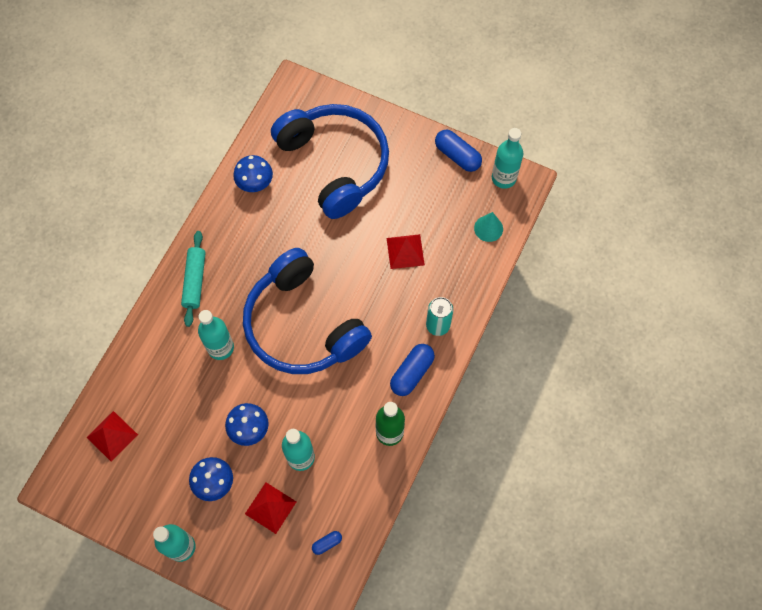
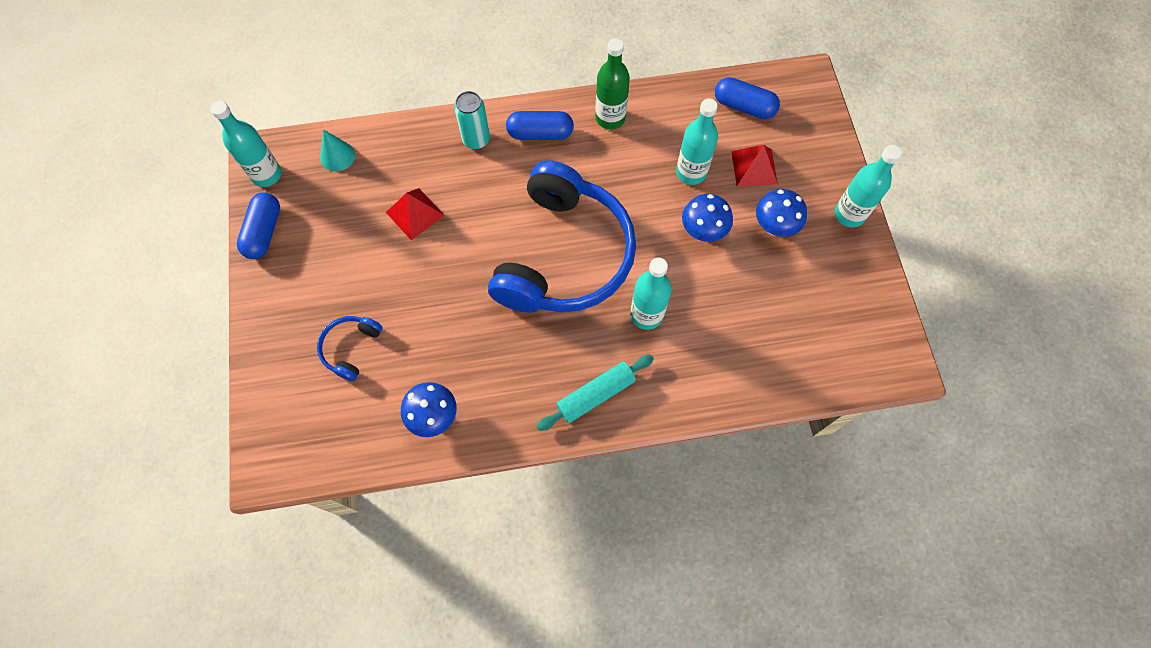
camera: 125 degrees left, 0 degrees up
red pyramid [86,411,138,461] -> none
blue headphones [271,104,389,219] -> blue headphones [317,316,383,381], size x0.41
blue capsule [312,531,342,555] -> blue capsule [715,77,780,119], size x1.93

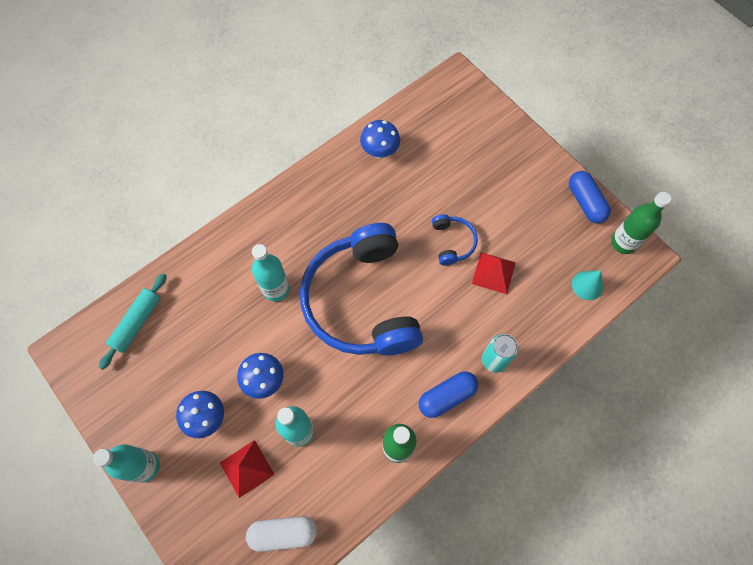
camera: 150 degrees right, 0 degrees up
turquoise bottle [211,101,282,187] -> green bottle [611,192,671,254]
blue headphones [317,316,383,381] -> blue headphones moved to [432,214,478,265]
turquoise rolling pin [537,355,654,431] -> turquoise rolling pin moved to [99,274,167,370]
blue capsule [715,77,780,119] -> white capsule [246,516,317,552]

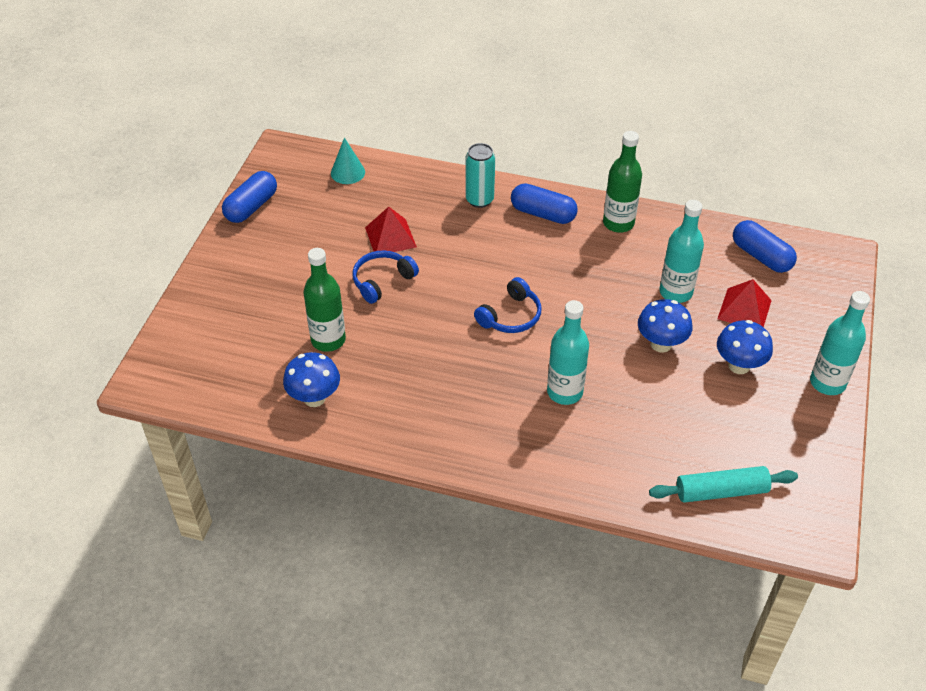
camera: 125 degrees left, 20 degrees down
white capsule [246,516,317,552] -> blue capsule [733,220,797,273]
blue headphones [300,223,423,355] -> blue headphones [474,277,542,333], size x0.41
green bottle [611,192,671,254] -> green bottle moved to [303,248,346,352]

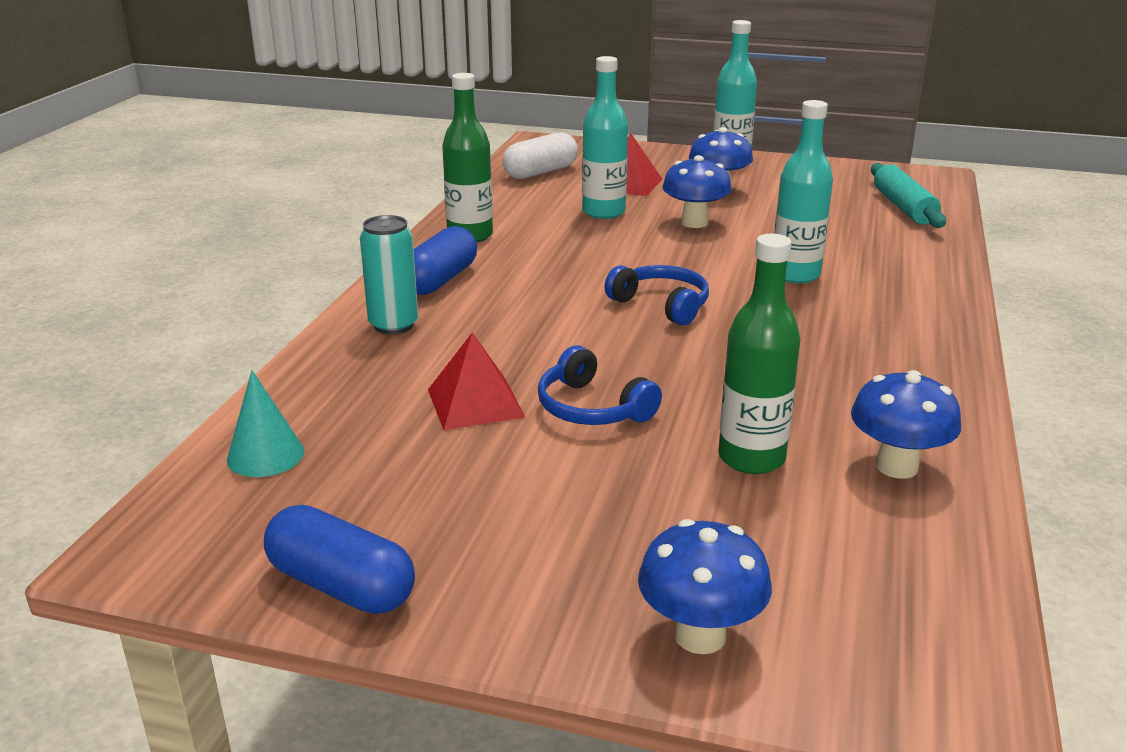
camera: 90 degrees left, 20 degrees down
blue capsule [733,220,797,273] -> white capsule [503,132,578,179]
none -> blue mushroom [638,519,772,654]

